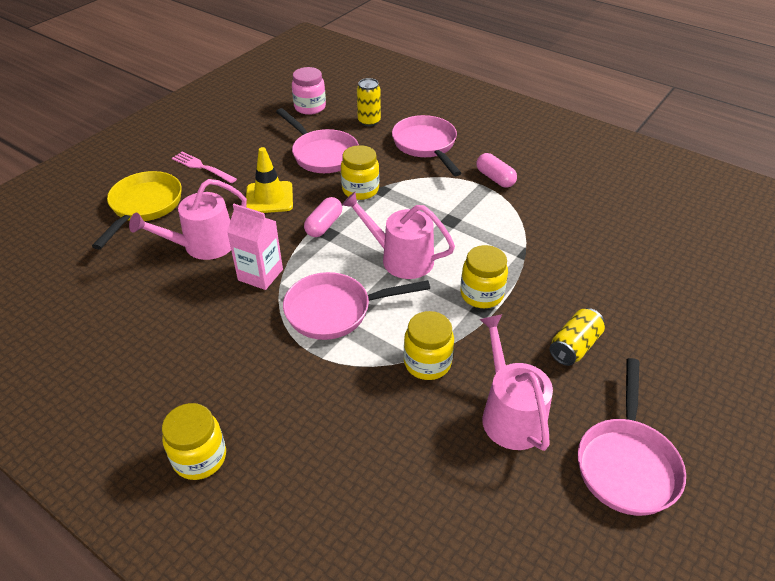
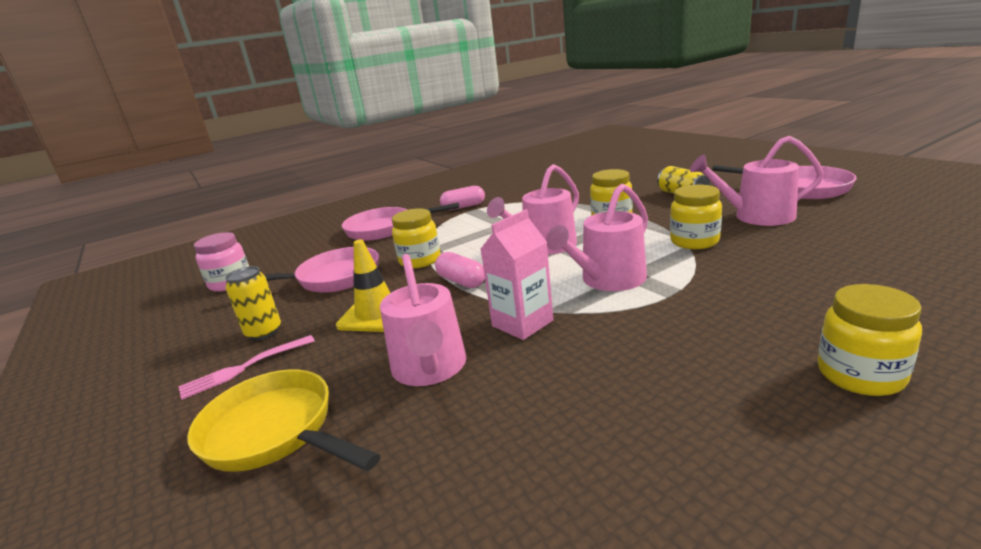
camera: 65 degrees left, 20 degrees down
pink pan [283,272,430,340] -> pink watering can [546,184,648,291]
yellow can [357,78,381,127] -> yellow can moved to [225,266,281,341]

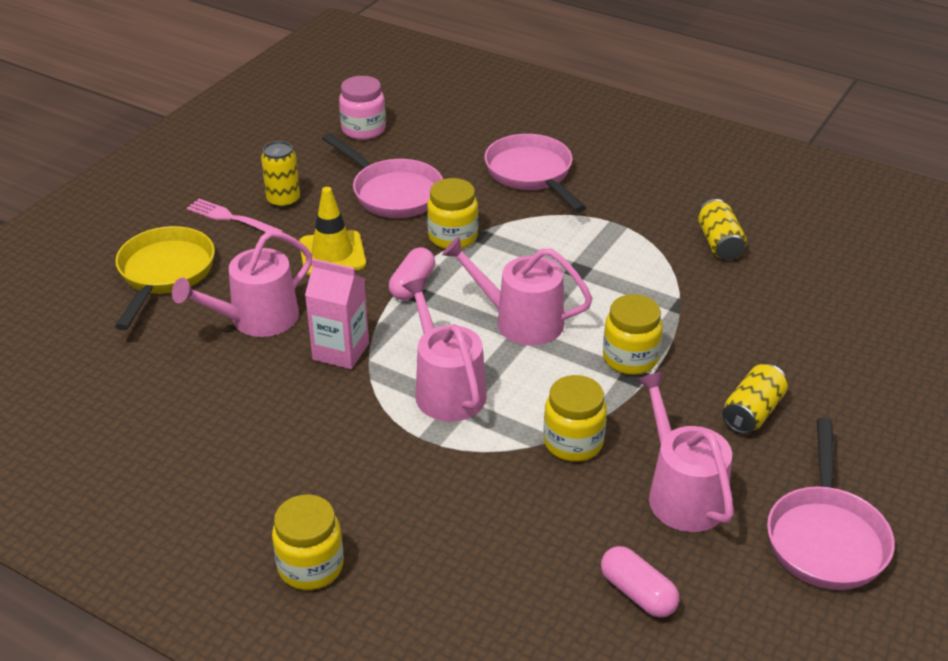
camera: 60 degrees right, 15 degrees up
pink capsule [440,186,485,210] -> pink capsule moved to [601,546,679,618]
pink watering can [546,184,648,291] -> pink watering can turned 45 degrees clockwise [403,278,487,422]
none -> yellow can [698,199,747,260]

